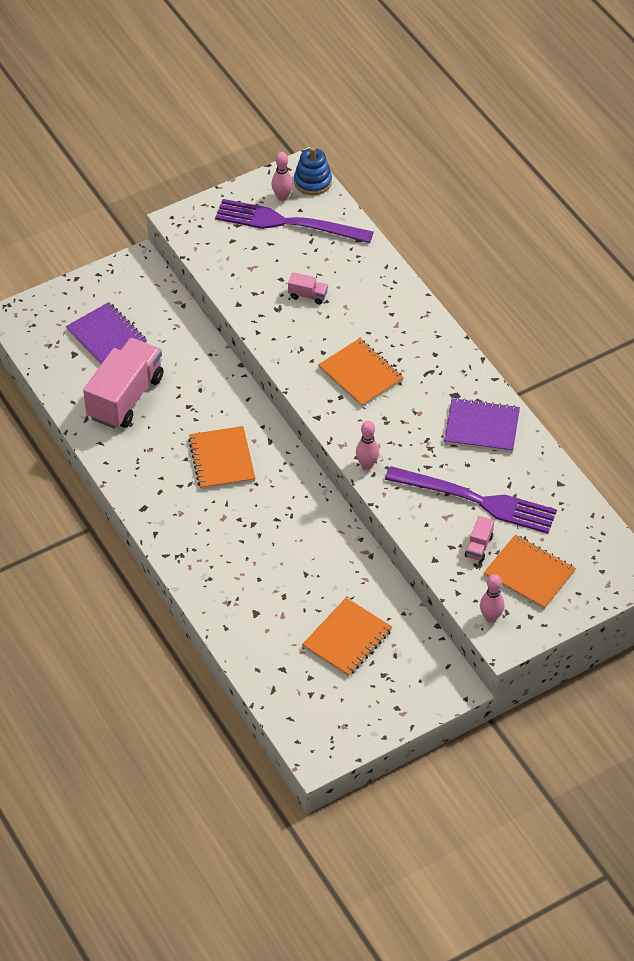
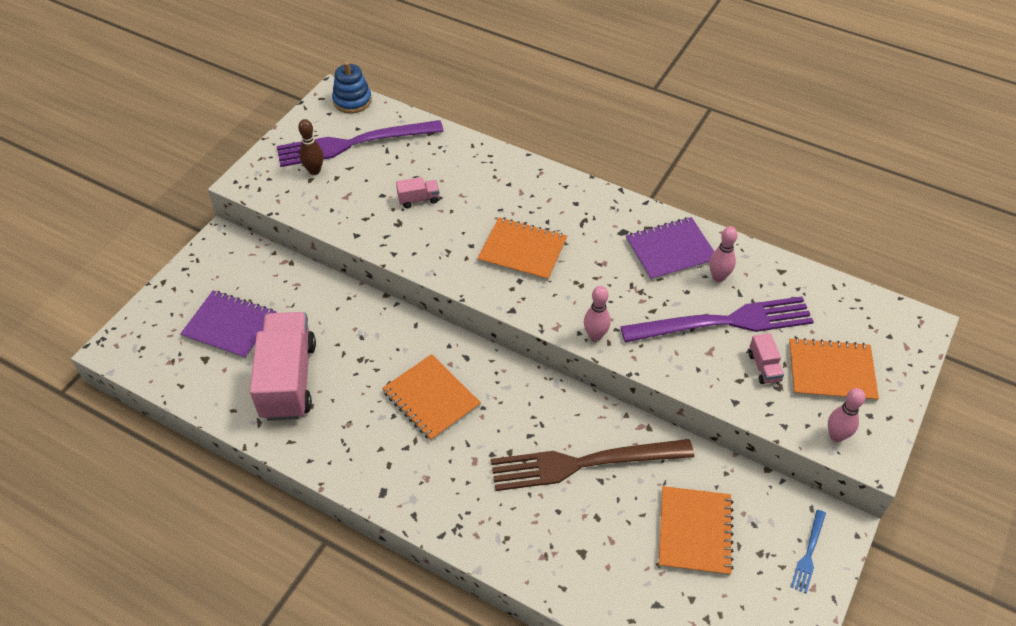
camera: 30 degrees left, 0 degrees up
pink bowling pin [272,152,293,201] -> pink bowling pin moved to [709,226,738,282]
none -> brown bowling pin [298,119,324,175]
none -> brown fork [491,439,694,491]
none -> blue fork [791,510,826,593]

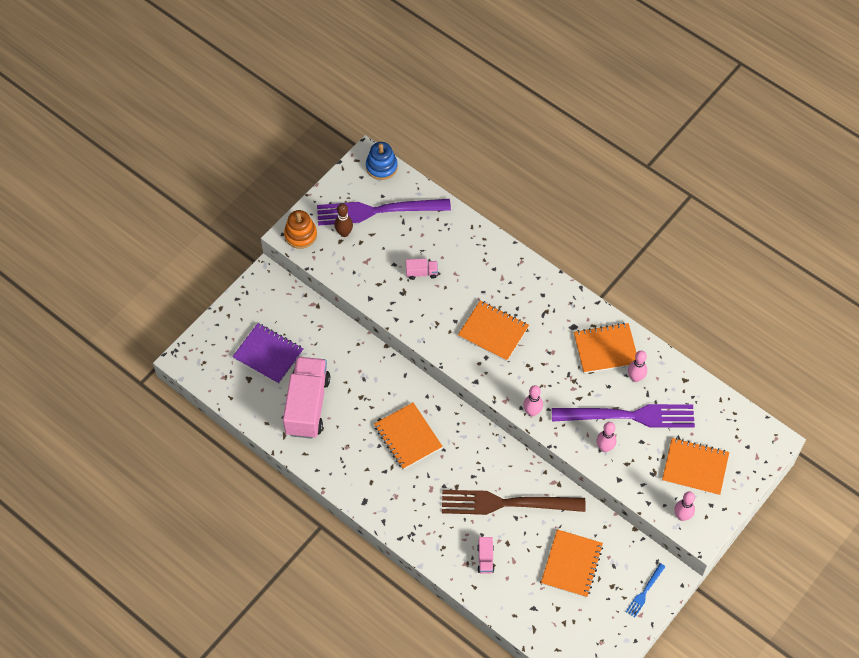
camera: 10 degrees right, 10 degrees up
purple notebook [626,217,714,281] -> orange notebook [574,323,637,373]
pink truck [749,333,784,384] -> pink truck moved to [477,537,494,574]
none -> orange stacking toy [284,210,317,249]
none -> pink bowling pin [597,422,616,452]

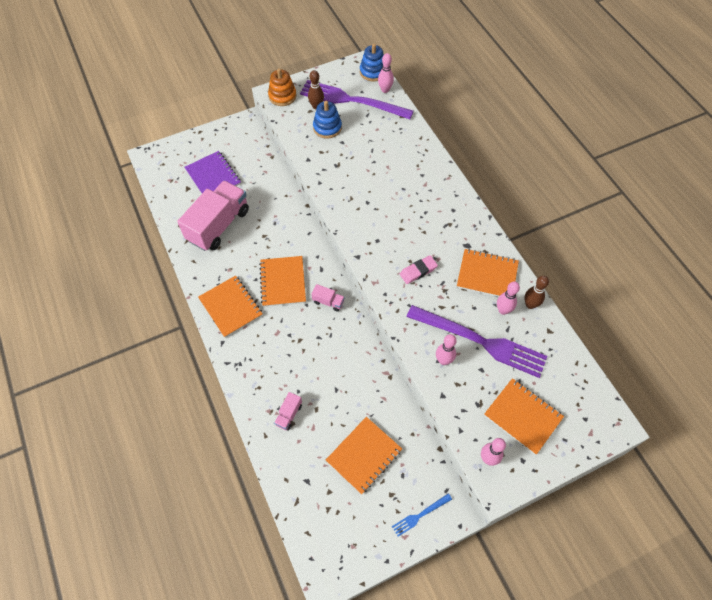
camera: 25 degrees right, 0 degrees up
pink truck [406,259,438,280] -> pink truck moved to [311,284,345,312]
brown fork [442,490,585,515] -> none
orange notebook [458,300,529,361] -> orange notebook moved to [198,275,263,338]
pink bowling pin [523,385,543,416] -> pink bowling pin moved to [378,53,394,93]
none -> blue stacking toy [313,101,342,139]
none -> pink eraser [400,255,438,284]
none -> brown bowling pin [524,276,549,309]

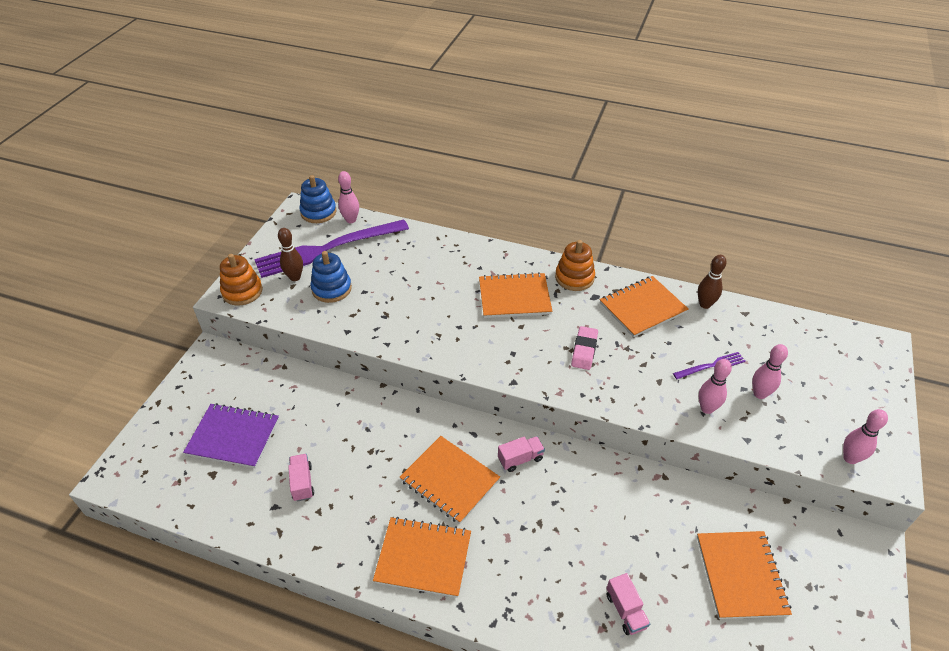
camera: 45 degrees left, 15 degrees down
pink truck [177,180,249,251] -> pink truck [288,454,314,502], size x0.41
blue fork [392,493,452,537] -> none
purple fork [406,305,547,378] -> purple fork [673,352,746,379], size x0.43
orange notebook [484,378,564,455] -> orange notebook moved to [479,272,552,318]
pink bowling pin [497,282,520,315] -> pink bowling pin moved to [752,344,788,399]
none -> orange stacking toy [555,240,595,291]

